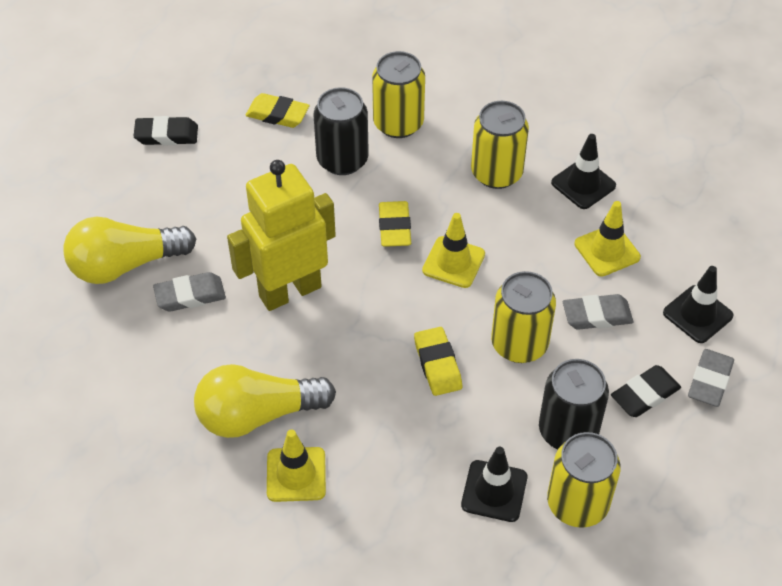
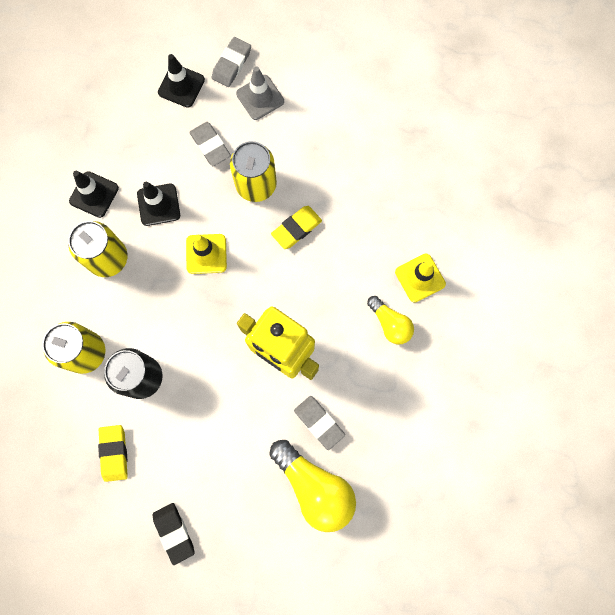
camera: 115 degrees left, 25 degrees up
yellow light bulb [194,364,336,438] -> yellow light bulb [367,296,414,344], size x0.58
yellow eraser [379,201,411,247] -> none
black traffic cone [461,447,527,522] -> black traffic cone moved to [137,182,180,226]
black can [539,359,609,450] -> none
yellow can [547,432,621,528] -> none
yellow traffic cone [575,201,641,277] -> none
black eraser [611,365,681,417] -> grey traffic cone [236,66,284,120]
grey eraser [688,349,734,407] -> grey eraser turned 60 degrees counterclockwise [212,37,251,87]

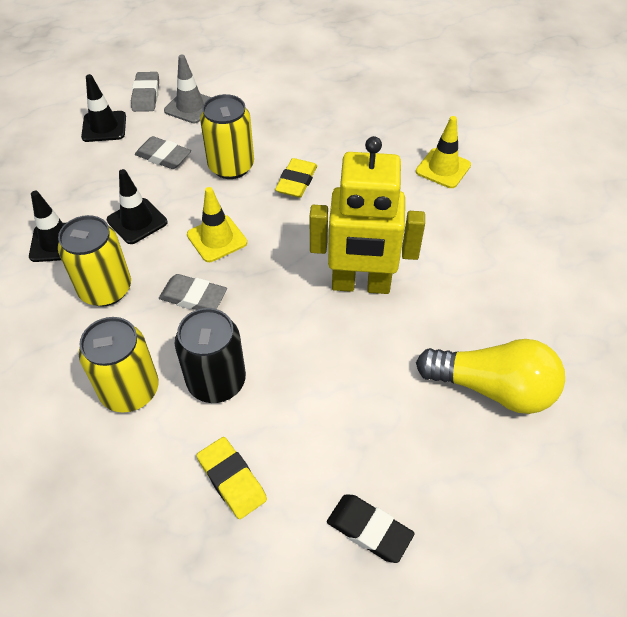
camera: 30 degrees left, 25 degrees down
grey eraser [294,396,345,450] -> grey eraser moved to [159,274,227,310]
yellow light bulb [367,296,414,344] -> none

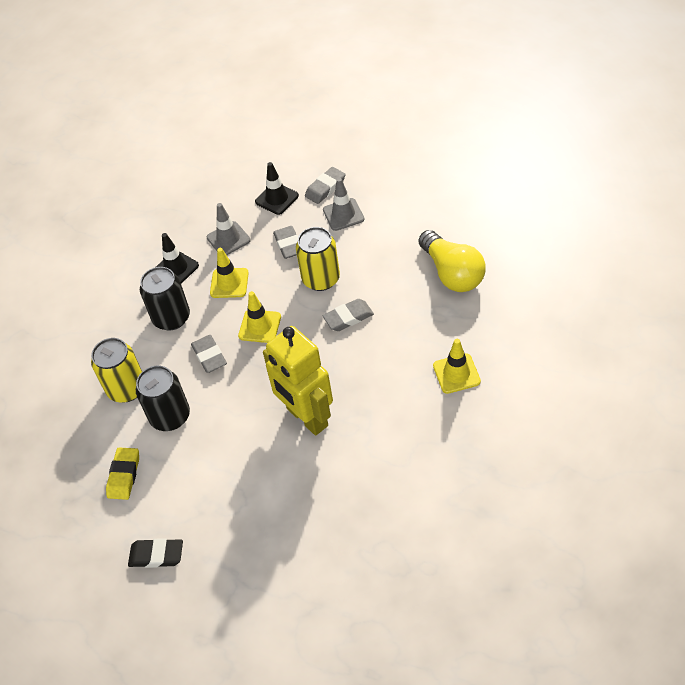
camera: 50 degrees right, 0 degrees up
yellow can [58,215,131,307] -> black can [140,267,190,331]
black traffic cone [107,169,167,244] -> yellow traffic cone [210,248,249,298]
yellow eraser [275,158,317,198] -> grey eraser [323,299,374,331]
black eraser [327,494,415,563] -> black eraser turned 75 degrees counterclockwise [128,538,183,568]
yellow light bulb [416,339,565,414] -> yellow light bulb moved to [419,230,485,292]
none -> grey traffic cone [207,203,251,255]

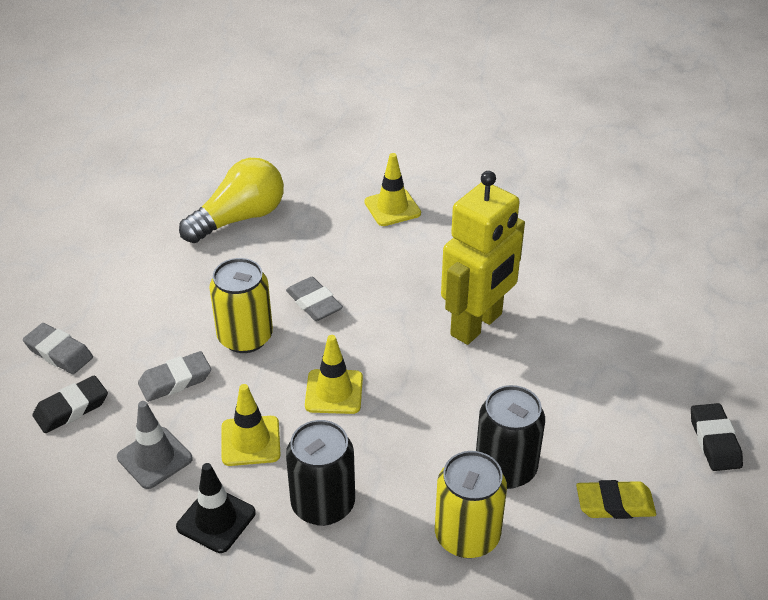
camera: 105 degrees left, 10 degrees down
grey eraser [191,335,227,373] -> none
black traffic cone [255,162,299,215] -> black eraser [33,375,108,433]
grey traffic cone [323,178,364,231] -> none

